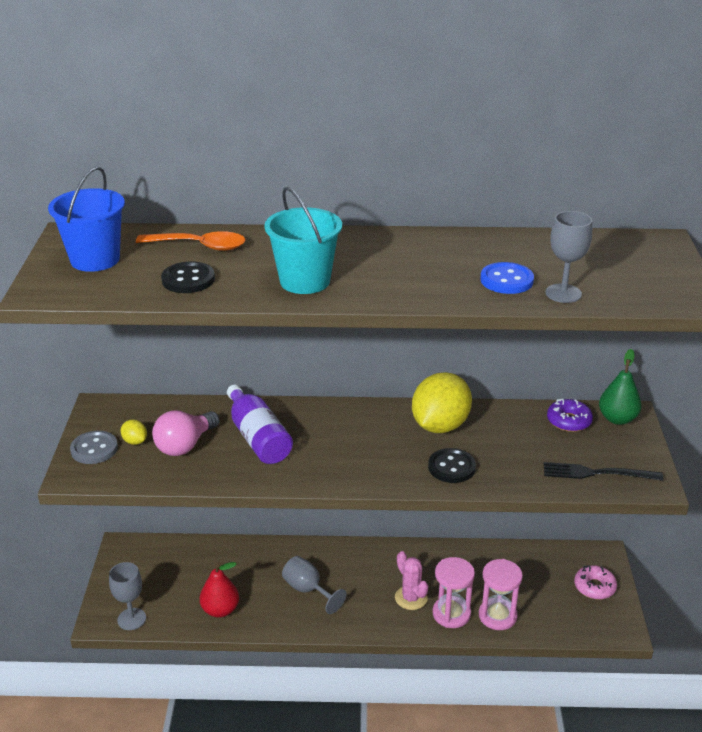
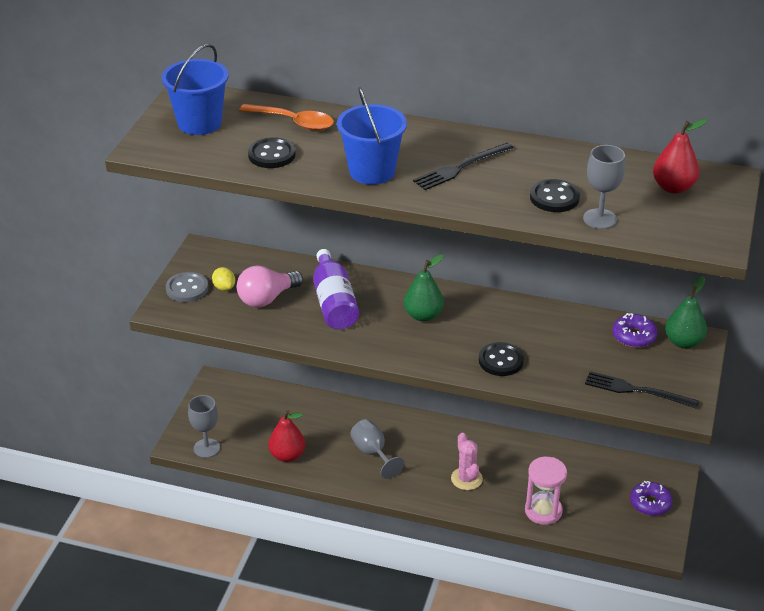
camera: 15 degrees right, 5 degrees up
turquoise bucket [264,187,342,294] -> blue bucket [337,87,407,185]
yellow lemon [412,372,472,433] -> none
pink hourglass [433,557,475,628] -> none
blue button [480,262,534,294] -> black button [530,179,580,212]
pink donut [574,565,617,599] -> purple donut [630,481,673,516]
none -> green pear [404,254,444,322]
none -> black fork [413,143,514,190]
none -> red pear [653,119,708,194]

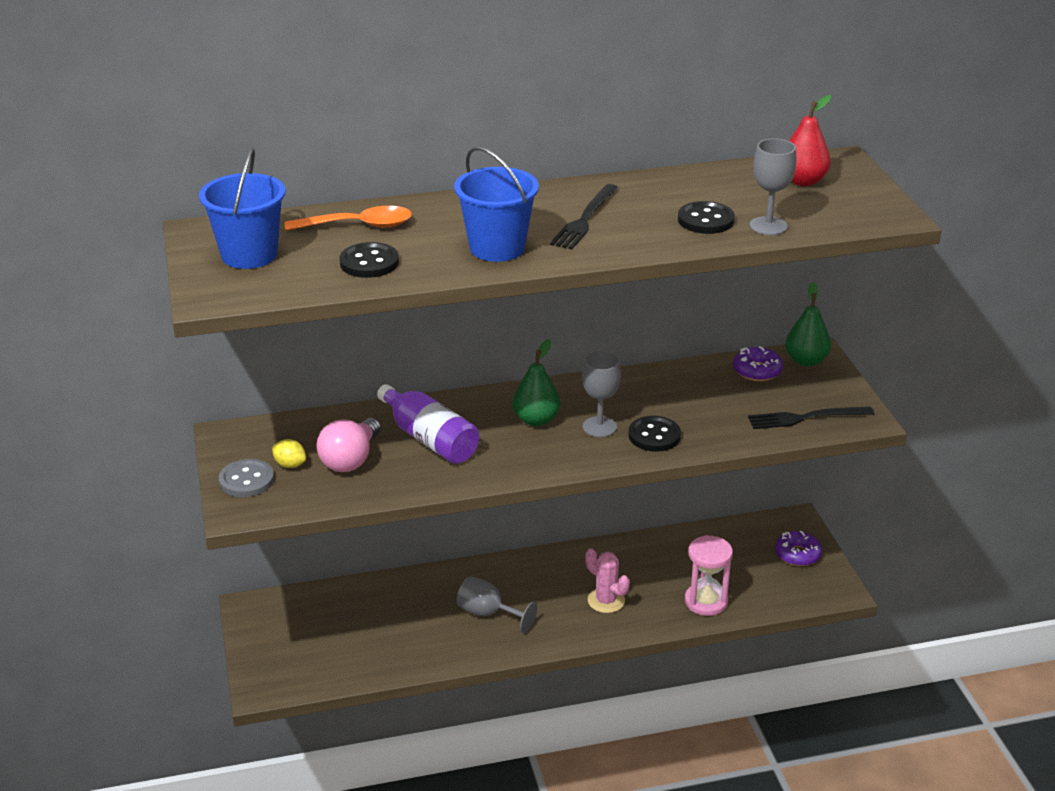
camera: 30 degrees left, 5 degrees down
grey goblet [188,395,220,458] -> grey goblet moved to [582,351,621,437]
red pear [268,410,305,462] -> none

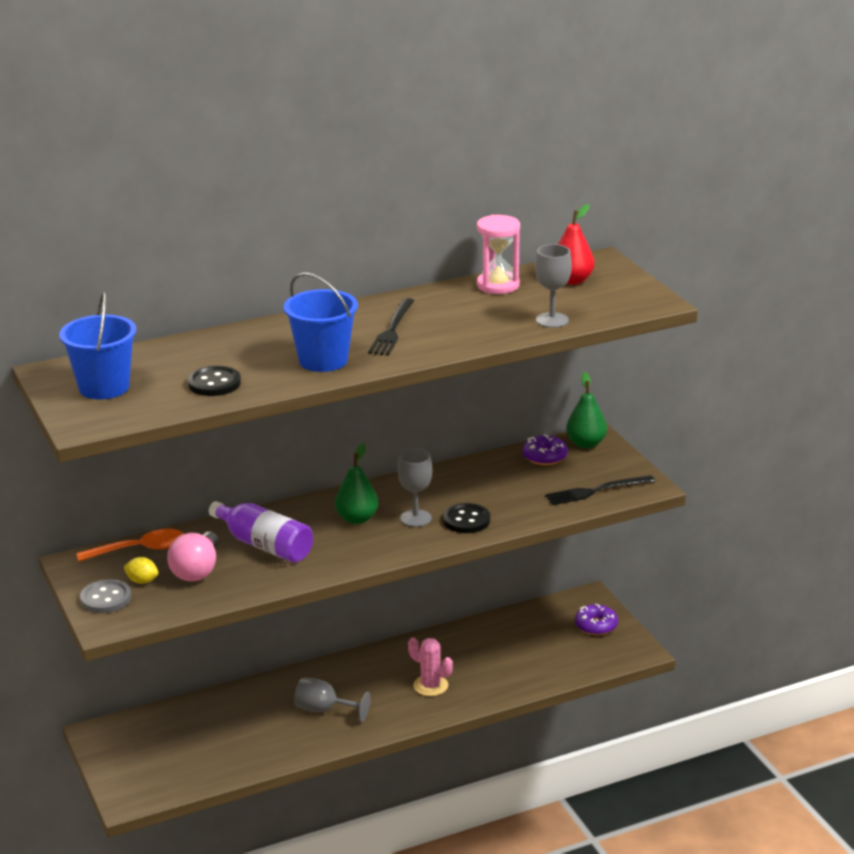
camera: 10 degrees left, 5 degrees down
orange spoon [285,206,412,231] -> orange spoon moved to [76,529,184,562]
black button [678,201,735,234] -> none
pink hourglass [685,535,733,616] -> pink hourglass moved to [477,215,520,294]

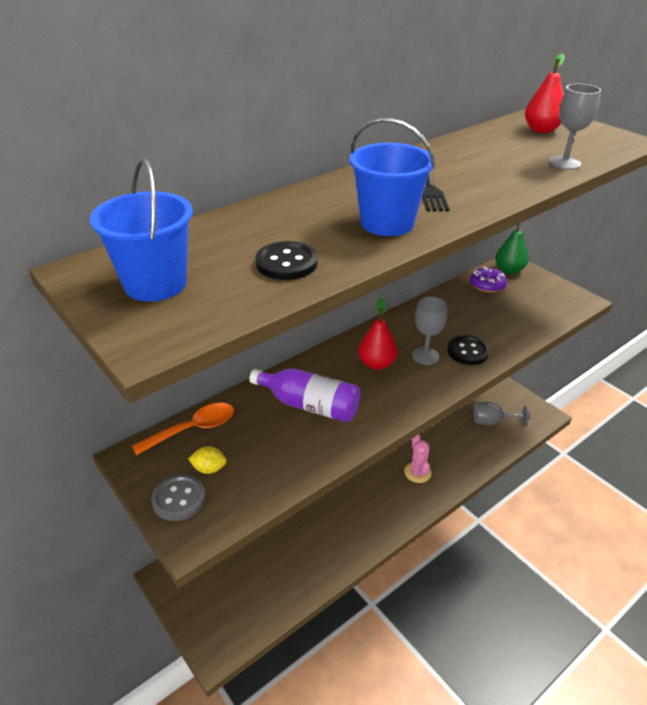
camera: 15 degrees left, 10 degrees up
pink light bulb [167,532,219,581] -> none
grey goblet [294,677,371,722] -> grey goblet moved to [474,402,529,427]
green pear [335,443,379,524] -> red pear [358,297,397,370]
pink cactus [408,638,453,696] -> pink cactus turned 60 degrees clockwise [404,435,432,483]
pink hourglass [477,215,520,294] -> none
black fork [545,475,655,505] -> none
purple donut [575,604,618,635] -> none

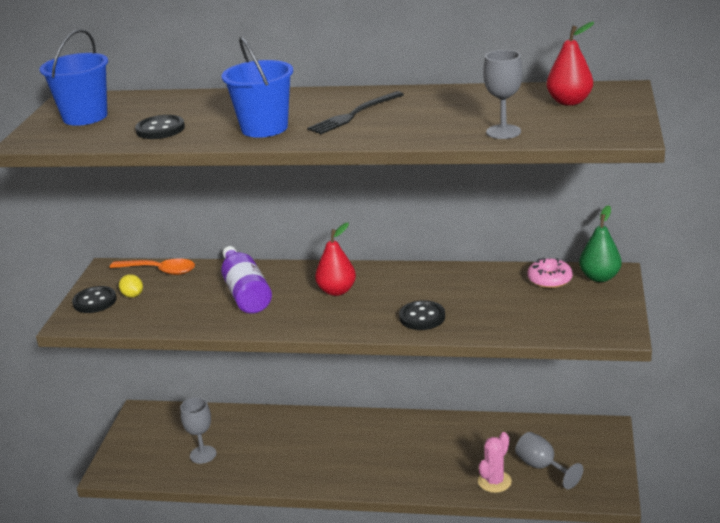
camera: 50 degrees right, 10 degrees down
grey button [151,474,206,521] -> black button [72,286,117,313]
pink cactus [404,435,432,483] -> pink cactus moved to [478,432,512,493]
grey goblet [412,296,447,365] -> grey goblet moved to [180,397,216,464]
purple donut [470,267,507,292] -> pink donut [527,258,573,288]

